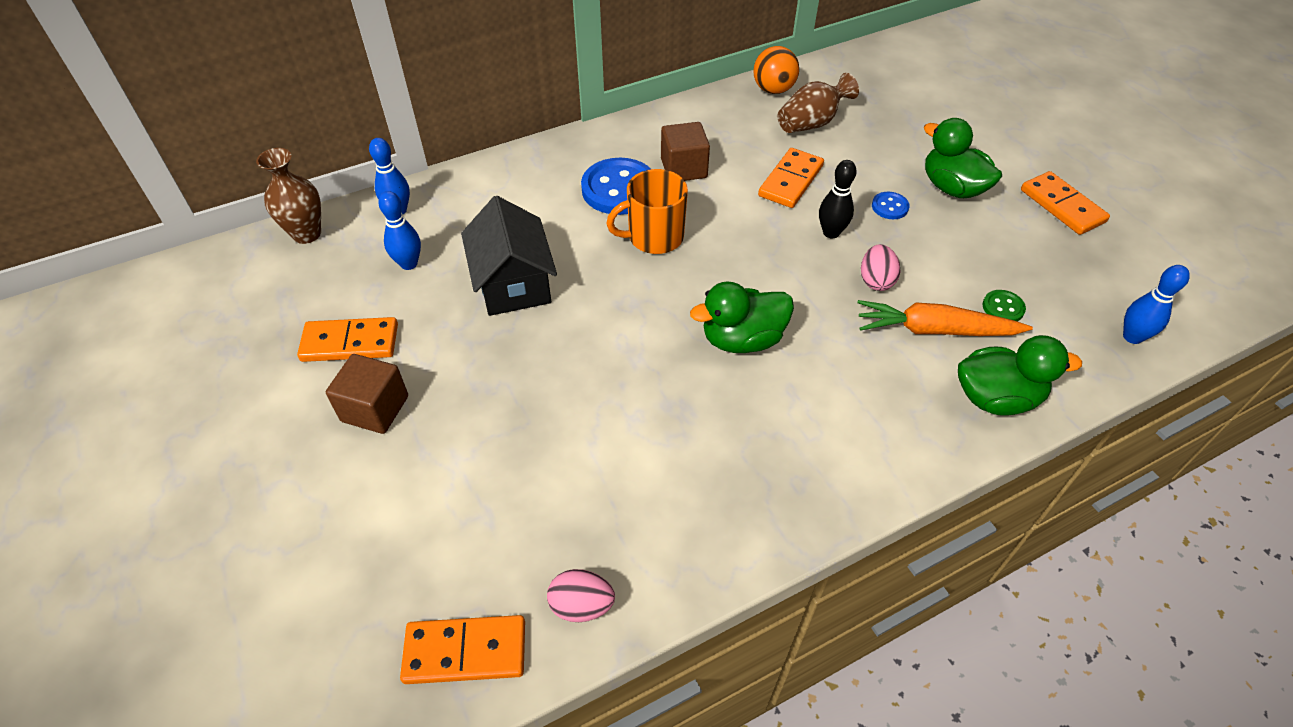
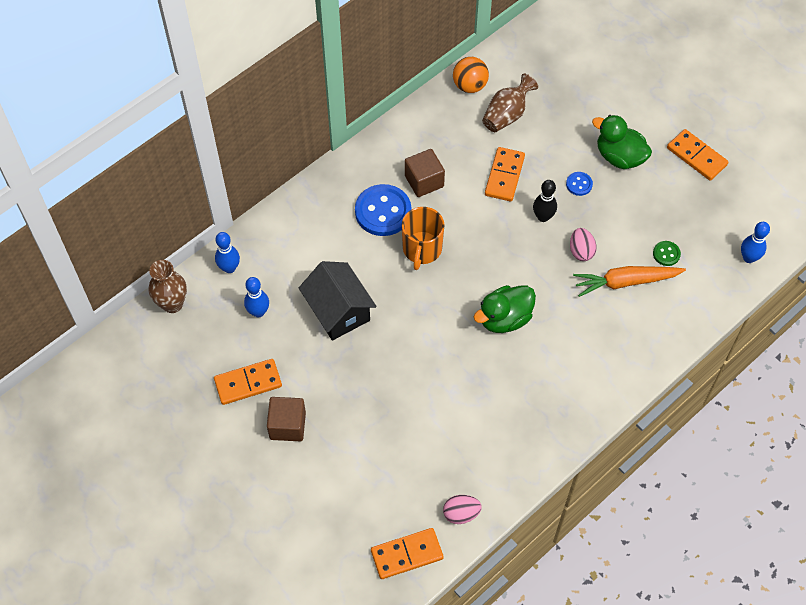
camera: 15 degrees left, 10 degrees up
orange mug [606,169,688,254] -> orange mug turned 45 degrees counterclockwise [402,207,445,270]
green duck [958,335,1082,416] -> none

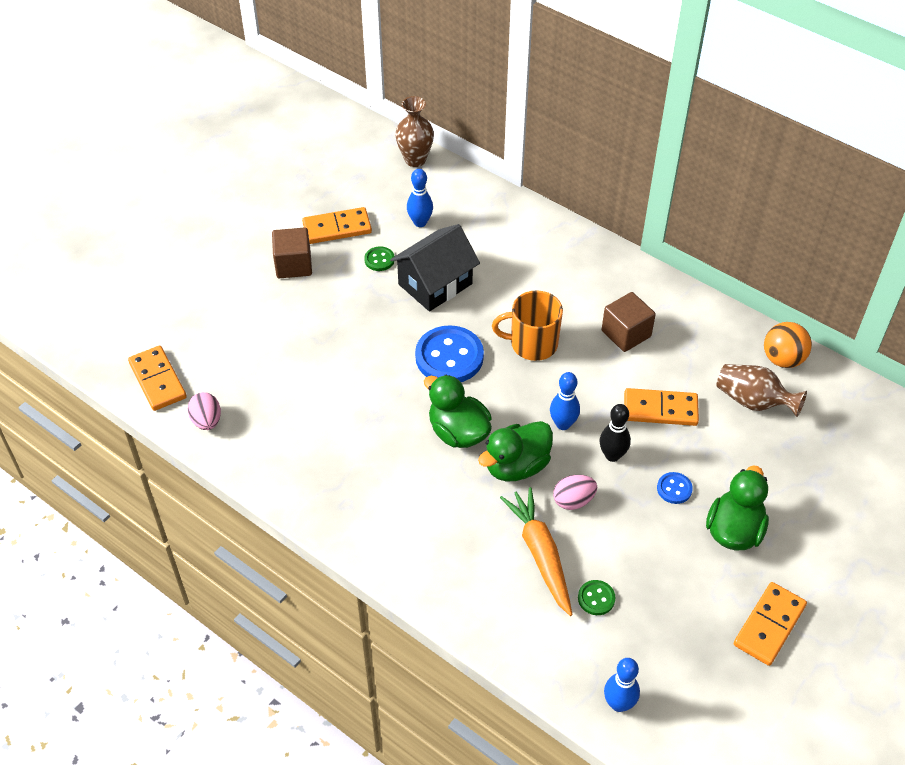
camera: 80 degrees right, 10 degrees down
orange domino [214,359,282,405] -> orange domino turned 75 degrees counterclockwise [302,207,372,244]
blue bowling pin [215,232,240,273] -> blue bowling pin moved to [550,372,580,430]
blue button [355,184,411,236] -> blue button moved to [415,325,484,382]
none -> green button [364,246,395,271]
none -> green duck [478,421,553,481]

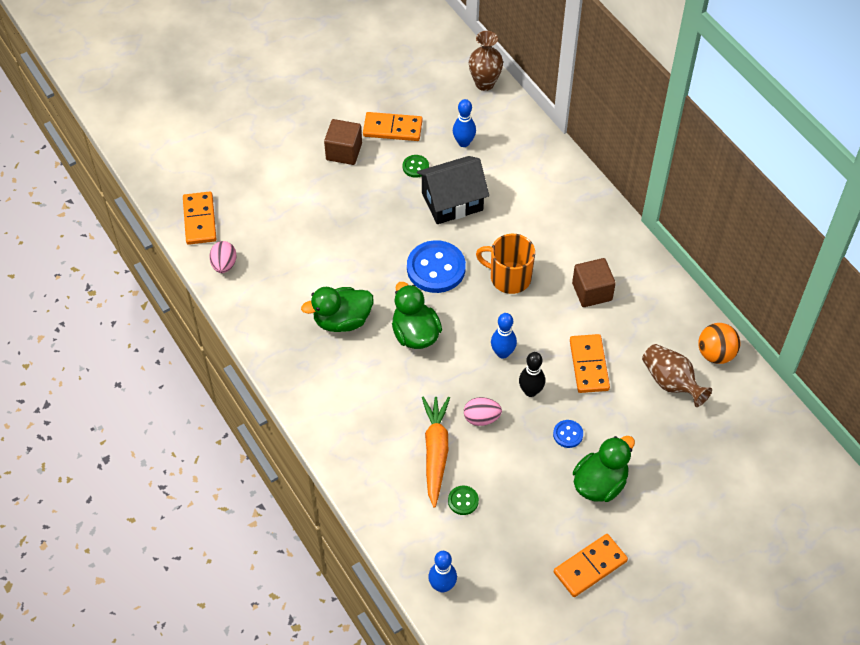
camera: 20 degrees right, 5 degrees up
green duck [478,421,553,481] -> green duck moved to [301,287,373,332]
orange domino [624,388,699,426] -> orange domino turned 60 degrees clockwise [570,334,610,393]

